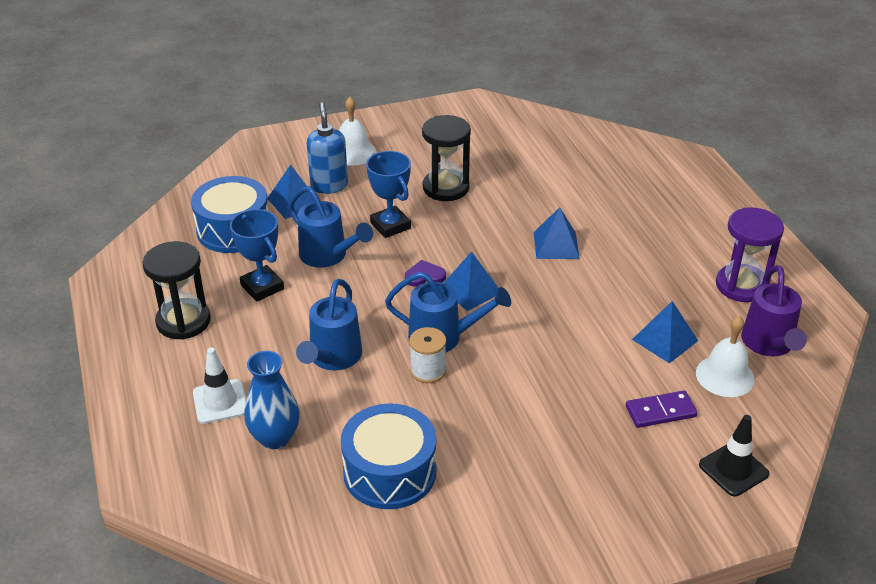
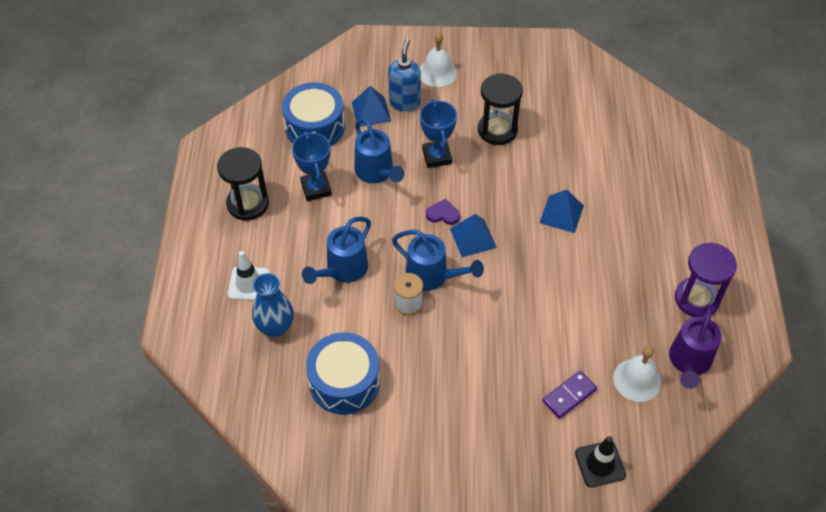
camera: 20 degrees right, 15 degrees up
purple domino [626,390,697,428] -> purple domino turned 45 degrees counterclockwise [542,371,597,419]
blue pyramid [632,301,698,363] -> none

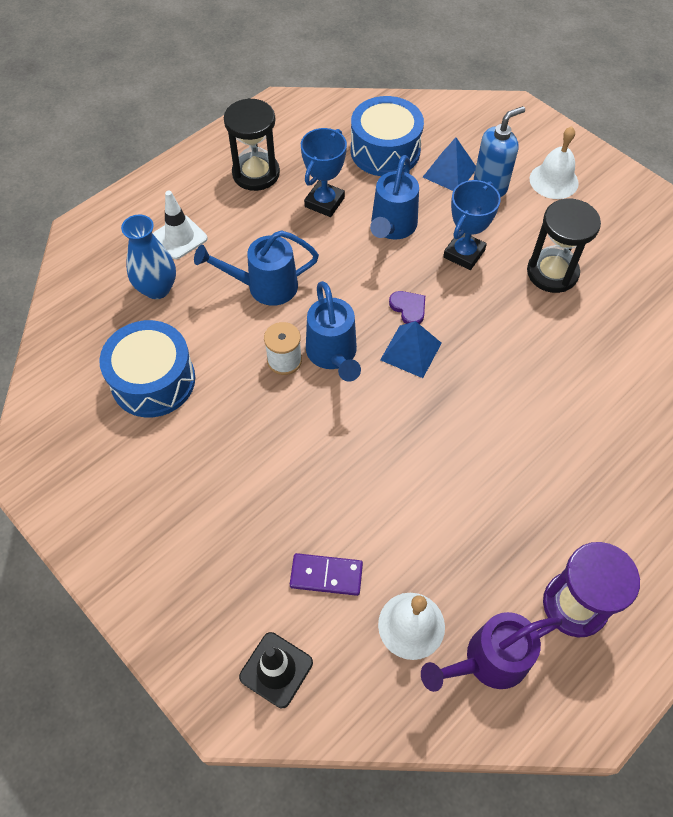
camera: 45 degrees right, 5 degrees up
blue pyramid [539,189,584,233] -> none

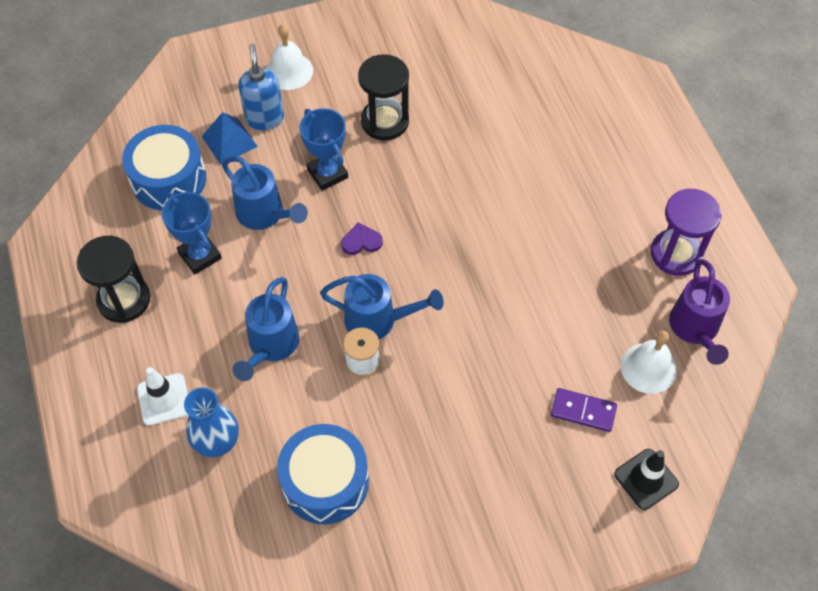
camera: 65 degrees left, 0 degrees up
purple domino [290,553,363,596] -> purple domino turned 75 degrees clockwise [551,388,617,432]
blue pyramid [380,321,442,378] -> none

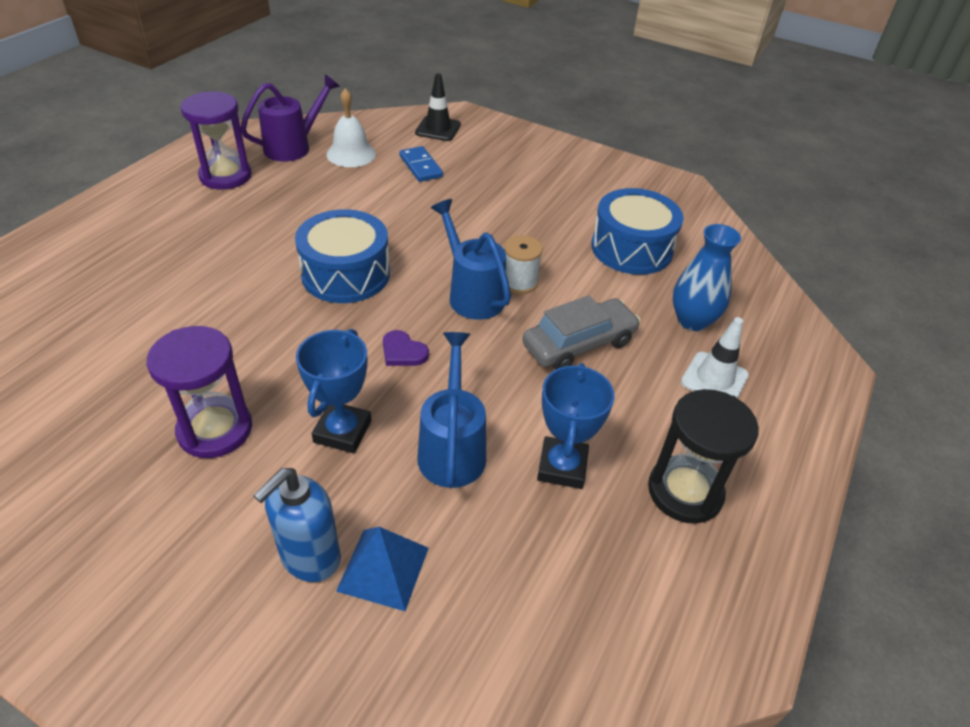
camera: 135 degrees left, 15 degrees down
blue drum [122,125,206,210] -> blue drum moved to [295,209,390,303]
blue watering can [233,277,299,381] -> grey car [522,295,641,370]
white bell [266,24,313,90] -> none
black hourglass [358,54,409,140] -> purple hourglass [146,326,252,458]
purple domino [551,388,617,432] -> blue domino [399,146,443,182]

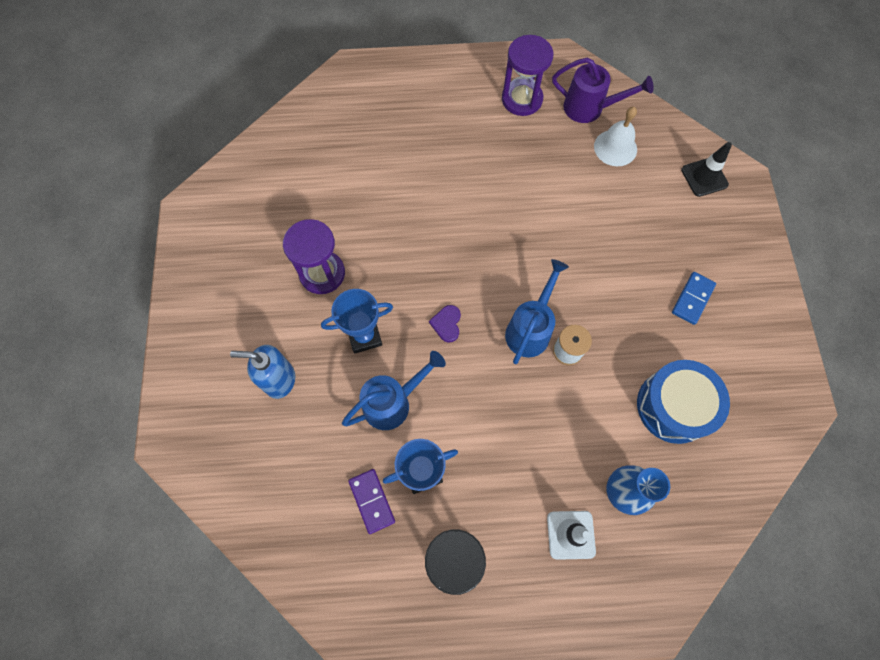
camera: 60 degrees right, 25 degrees up
blue drum [295,209,390,303] -> none
blue pyramid [336,527,429,611] -> none
blue domino [399,146,443,182] -> blue domino moved to [672,272,716,325]
grey car [522,295,641,370] -> none
none -> purple domino [348,469,395,534]

